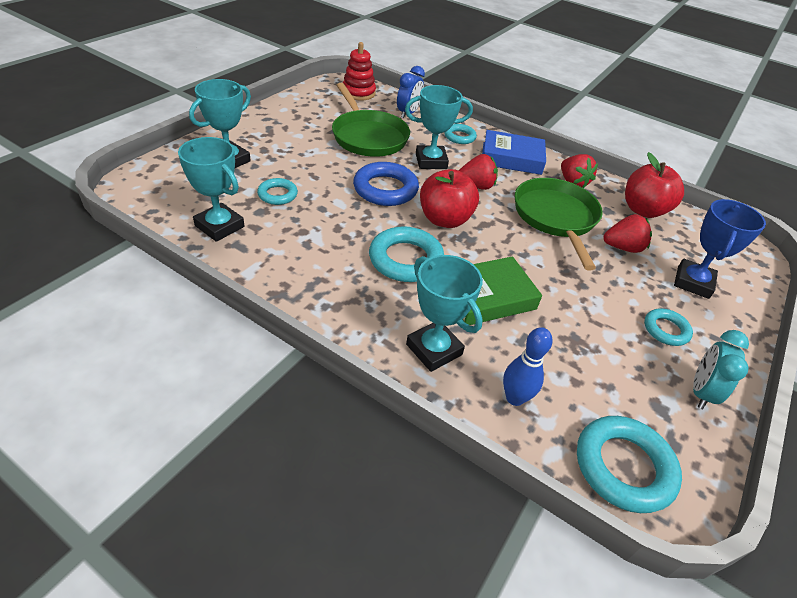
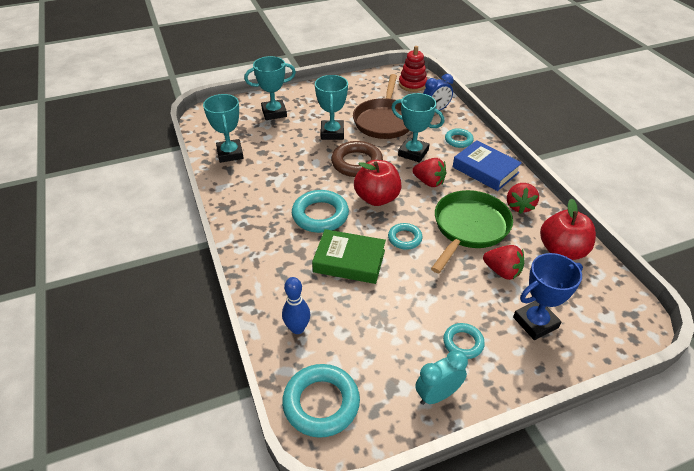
camera: 40 degrees right, 0 degrees up
turquoise ring [257,178,298,205] -> turquoise ring moved to [388,223,422,250]
green pan [332,83,410,157] -> brown pan [353,74,410,139]
blue ring [353,162,419,206] -> brown ring [331,141,383,177]
turquoise trophy [406,255,483,372] -> turquoise trophy moved to [315,75,348,140]

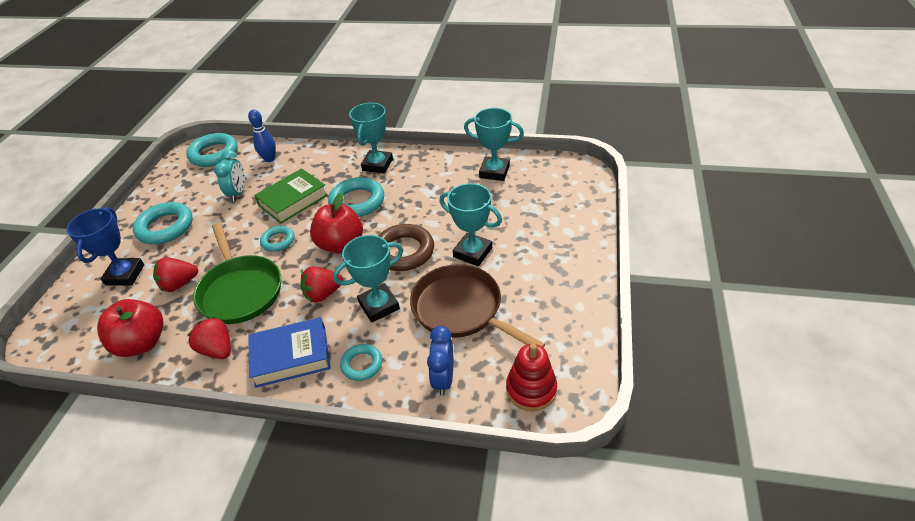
camera: 125 degrees right, 0 degrees up
turquoise trophy [244,56,296,120] -> turquoise trophy moved to [349,103,393,173]
turquoise clock [415,350,468,405] -> turquoise clock moved to [214,150,245,202]
turquoise ring [443,323,485,359] -> turquoise ring [133,202,193,244], size x1.73

